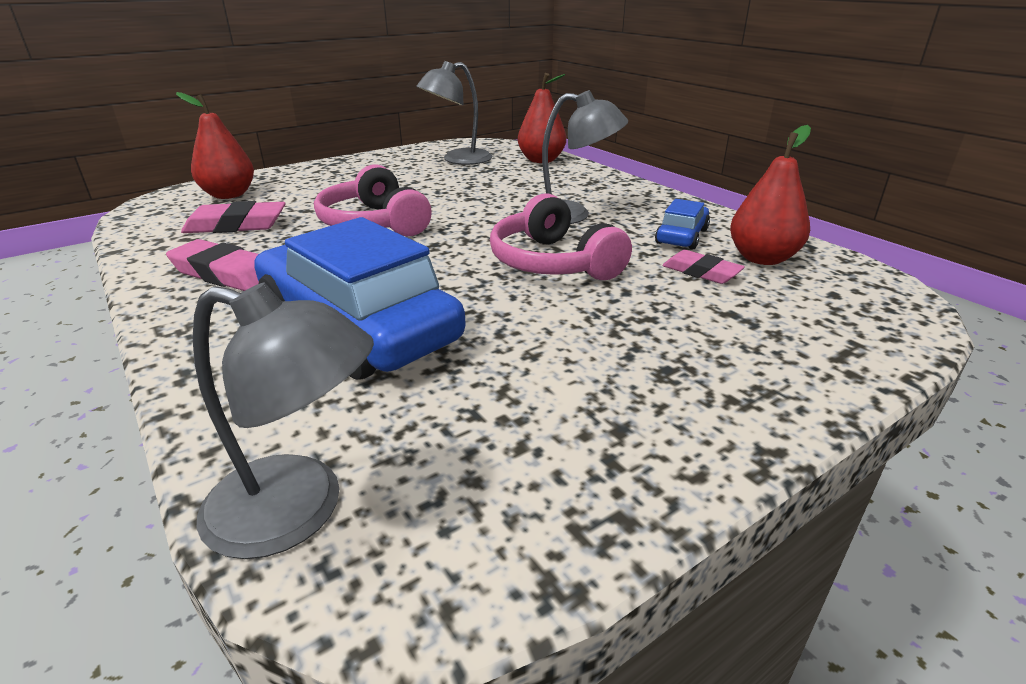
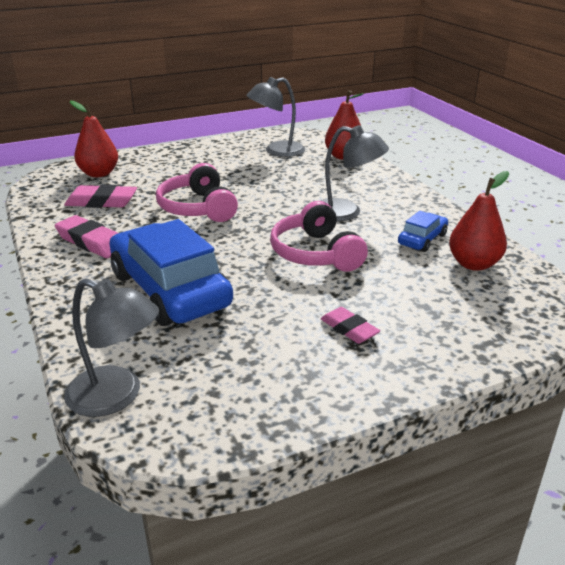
camera: 10 degrees right, 0 degrees up
pink eraser [662,250,745,284] -> pink eraser moved to [321,307,380,344]

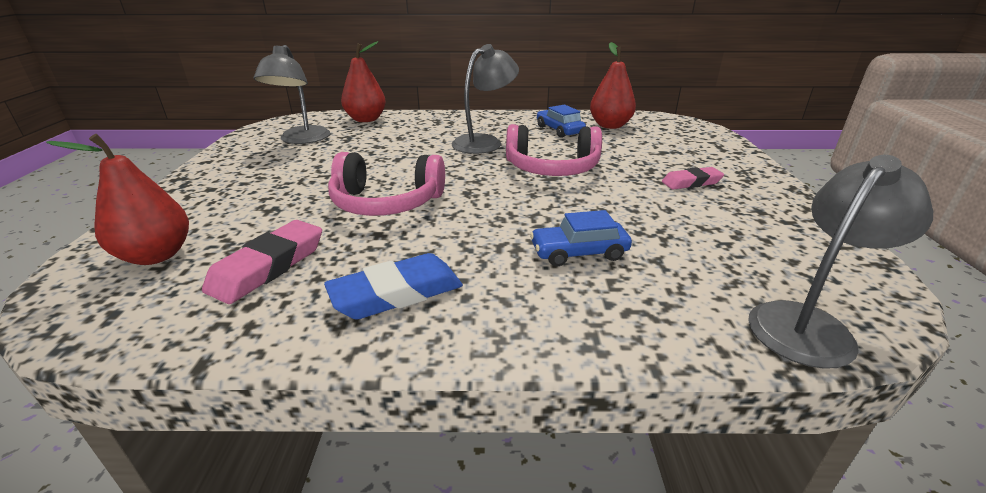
camera: 65 degrees left, 0 degrees up
pink eraser [55,215,118,258] -> blue eraser [324,253,463,319]
blue car [109,219,233,326] -> blue car [530,210,632,266], size x0.46

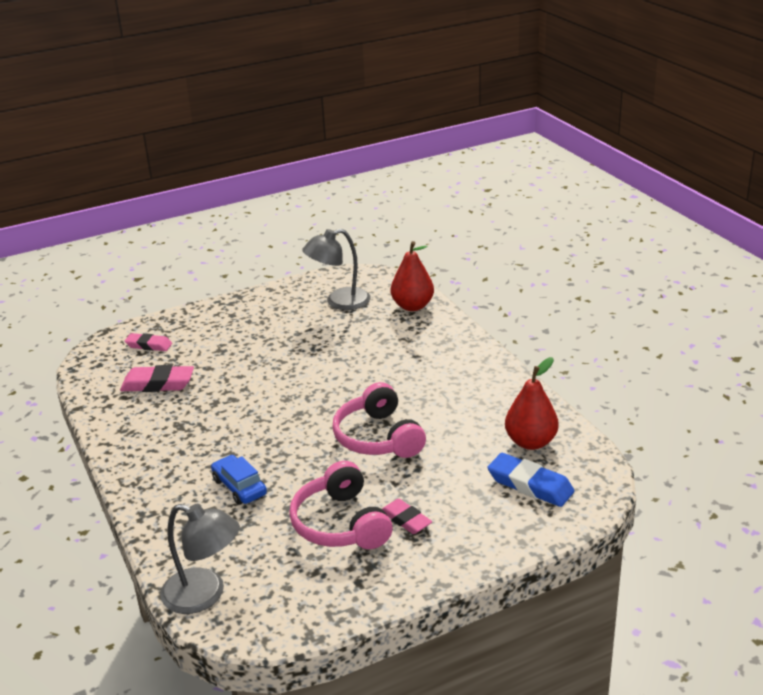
camera: 65 degrees right, 0 degrees up
red pear [46,134,189,265] -> pink eraser [125,333,172,351]
blue eraser [324,253,463,319] -> blue eraser moved to [487,453,575,507]
pink headphones [328,152,445,216] -> pink headphones moved to [289,461,392,549]
grey lamp [452,44,519,154] -> none
blue car [537,105,586,138] -> none

